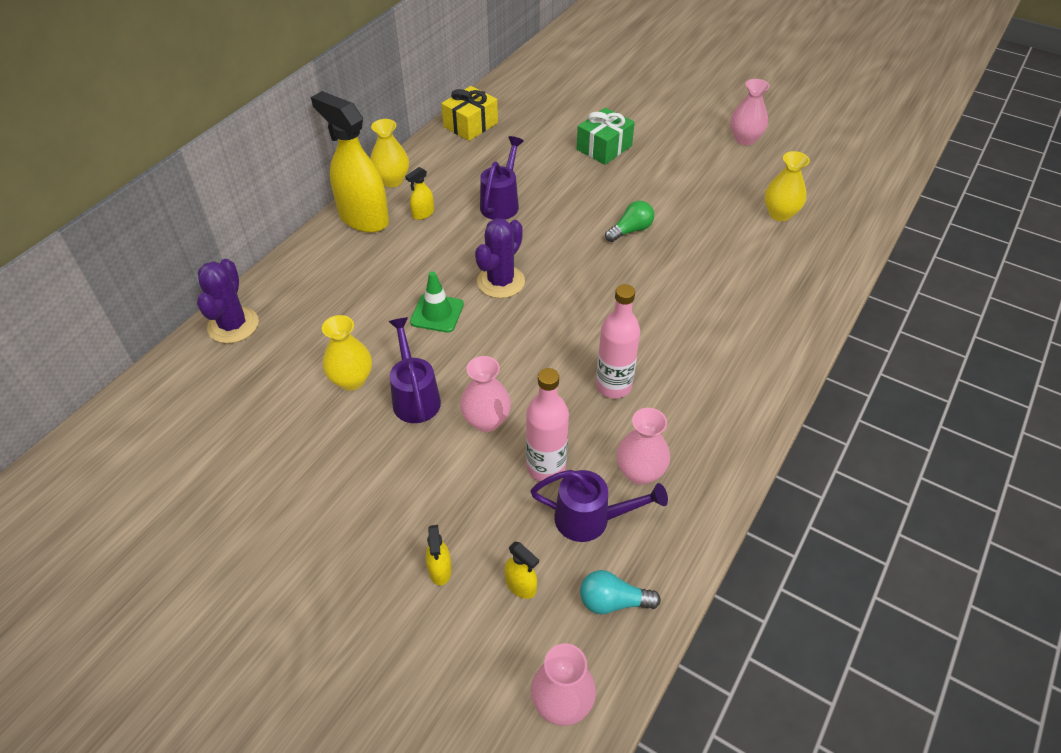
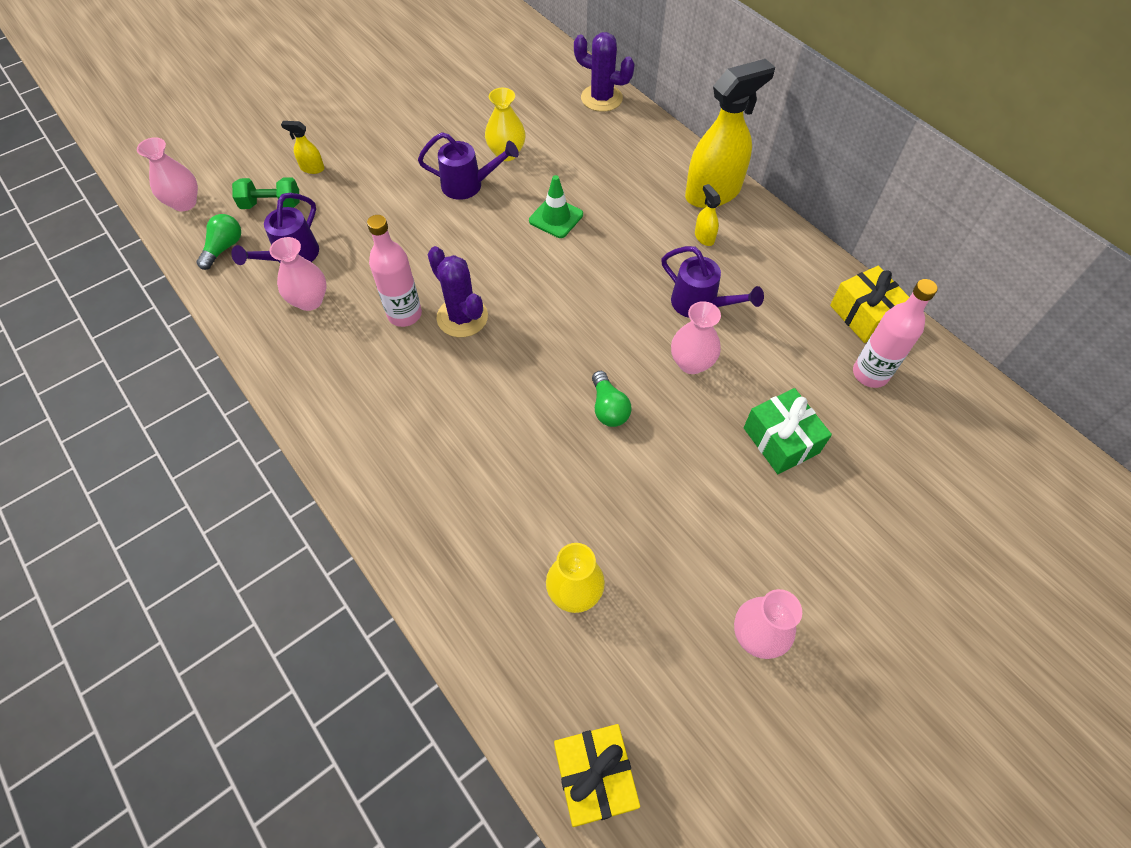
camera: 110 degrees right, 10 degrees up
yellow vase [370,119,409,187] -> none
pink vase [460,356,511,432] -> pink vase moved to [671,301,721,374]
purple cactus [475,218,525,298] -> purple cactus moved to [428,246,488,337]
yellow spray bottle [505,542,539,599] -> green dumbbell [232,177,300,209]
pink bottle [526,368,569,481] -> pink bottle moved to [853,279,938,388]
turquoise light bulb [580,570,661,614] -> green light bulb [197,214,241,270]
none -> yellow gift [554,724,640,827]

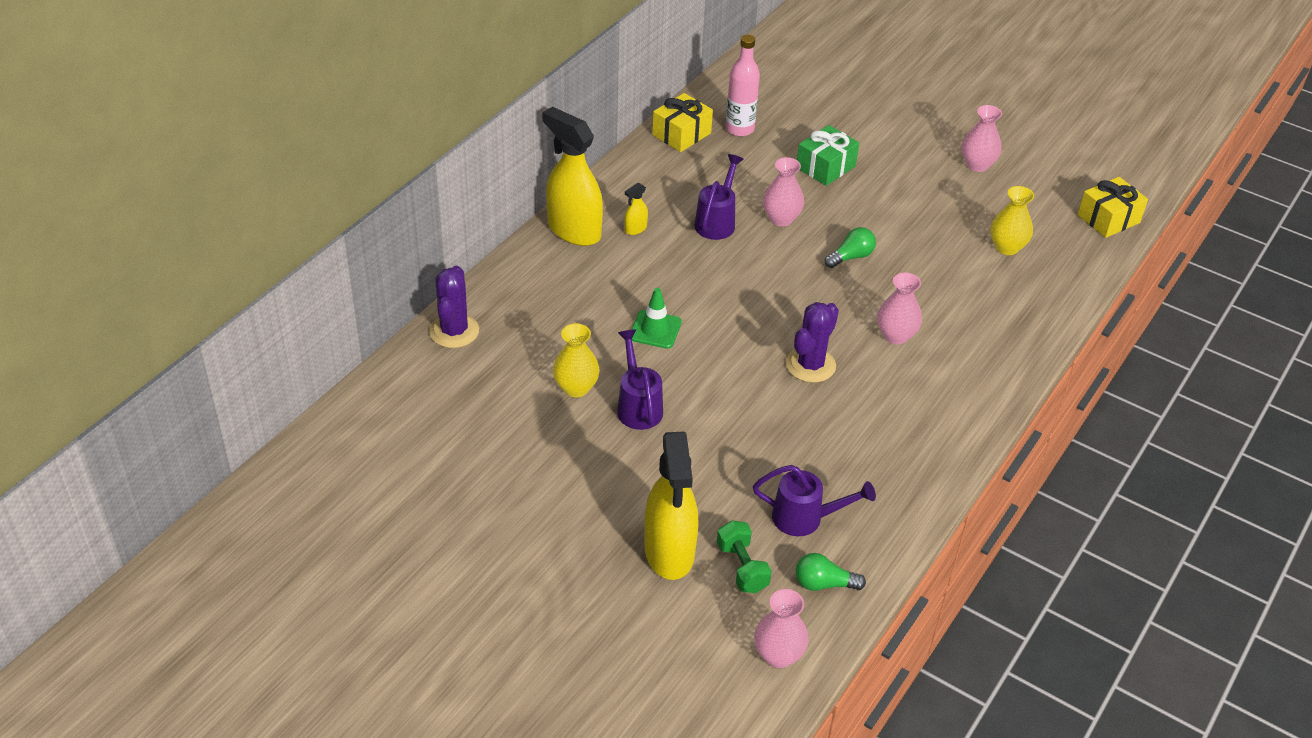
camera: 110 degrees left, 15 degrees down
pink vase [270,237,326,311] -> pink vase moved to [877,272,922,344]
yellow spray bottle [281,121,324,174] -> yellow spray bottle [644,431,699,580], size x2.41
pink bottle [367,215,422,327] -> none

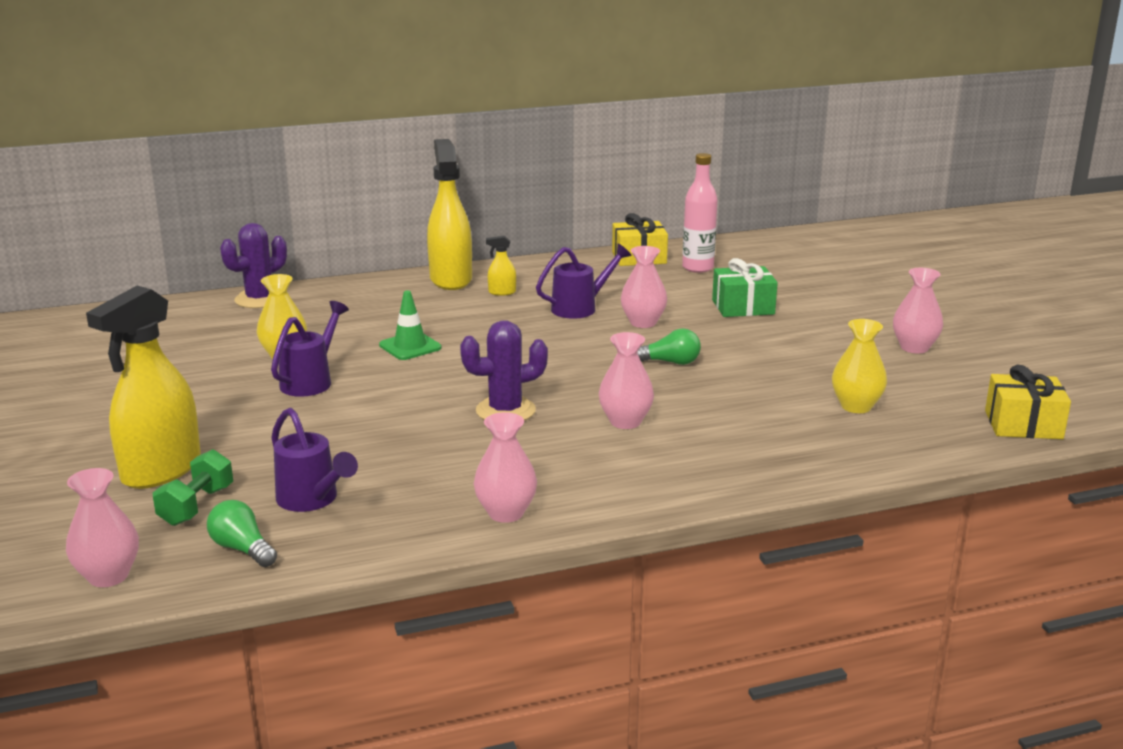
camera: 40 degrees right, 20 degrees down
none -> pink vase [474,412,537,523]

